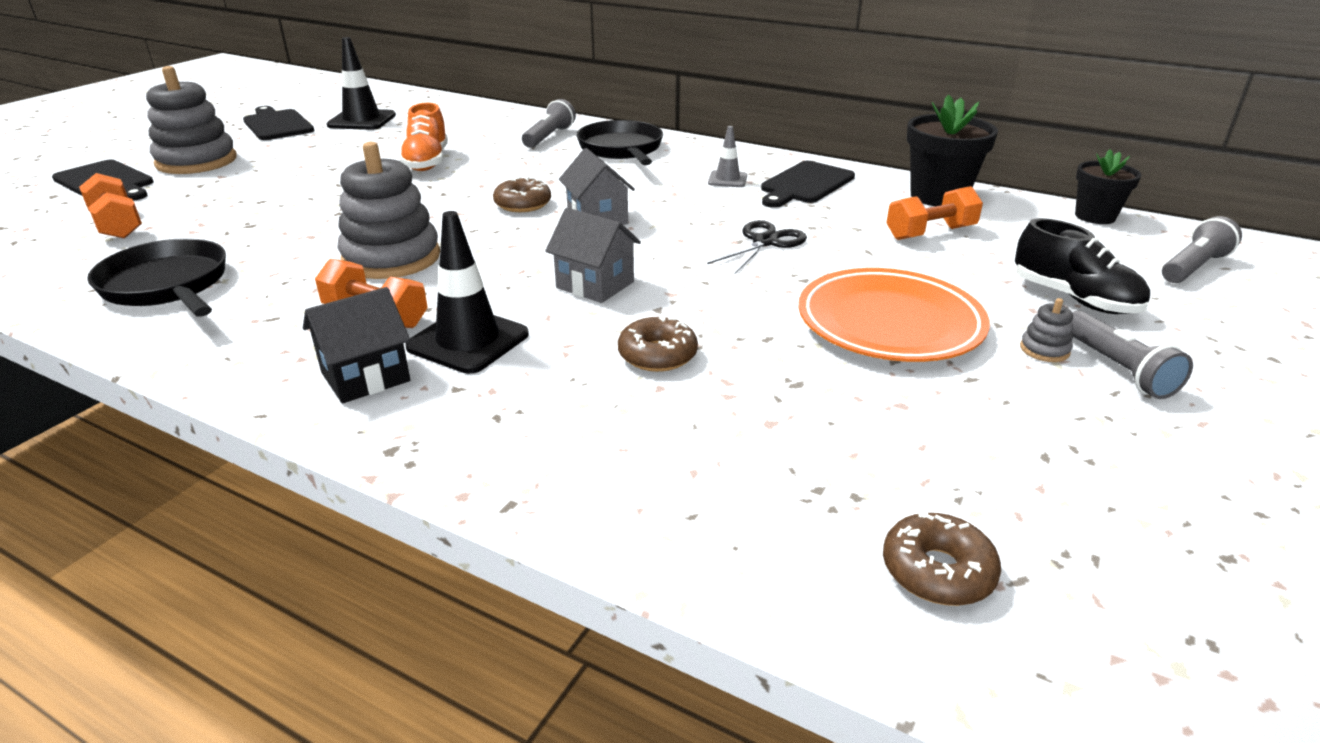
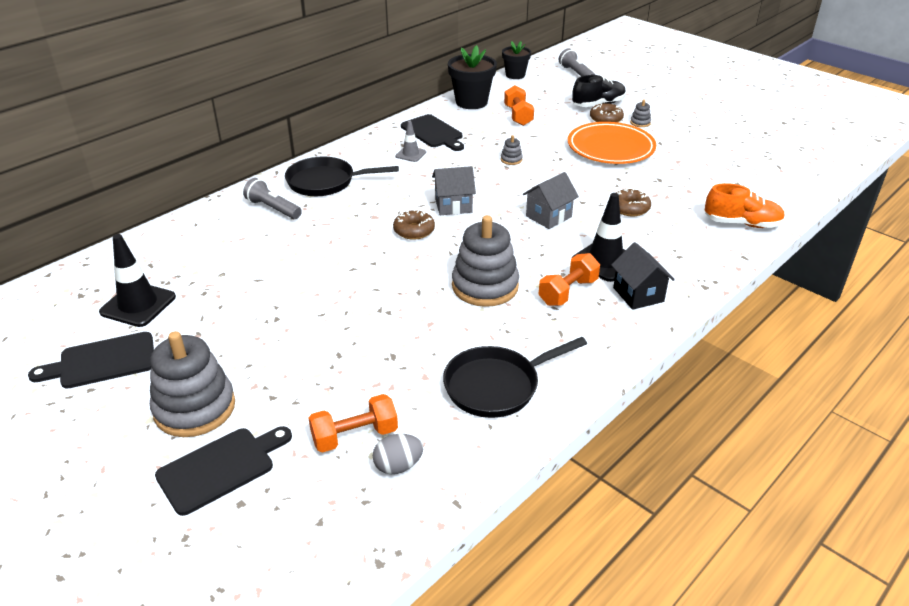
camera: 75 degrees left, 5 degrees up
orange shoe [399,103,448,171] -> orange shoe moved to [705,183,785,228]
black scissors [707,220,807,275] -> grey stacking toy [501,135,523,165]
brown donut [883,510,1001,606] -> brown donut moved to [590,103,624,122]
grey flashlight [1072,311,1193,399] -> none
none -> grey egg [373,434,423,475]

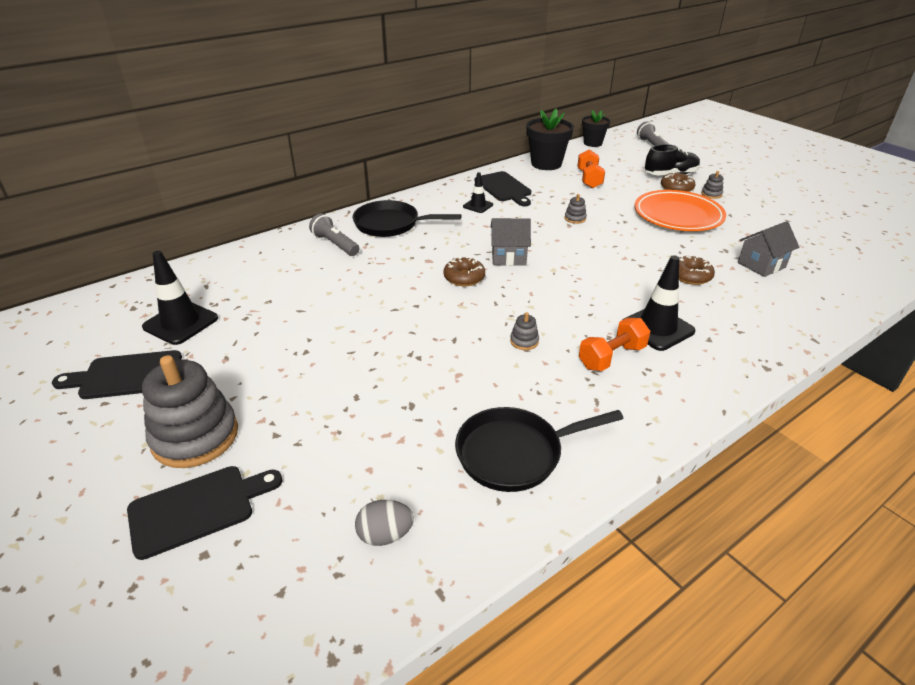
camera: 10 degrees right, 0 degrees up
orange dumbbell [309,394,398,453] -> none
grey traffic cone [395,121,426,162] -> black traffic cone [463,172,493,213]
grey stacking toy [452,215,519,307] -> grey stacking toy [510,312,539,350], size x0.41
grey house [523,172,579,229] -> grey house moved to [738,221,799,277]
black house [611,242,675,310] -> none
orange shoe [705,183,785,228] -> none

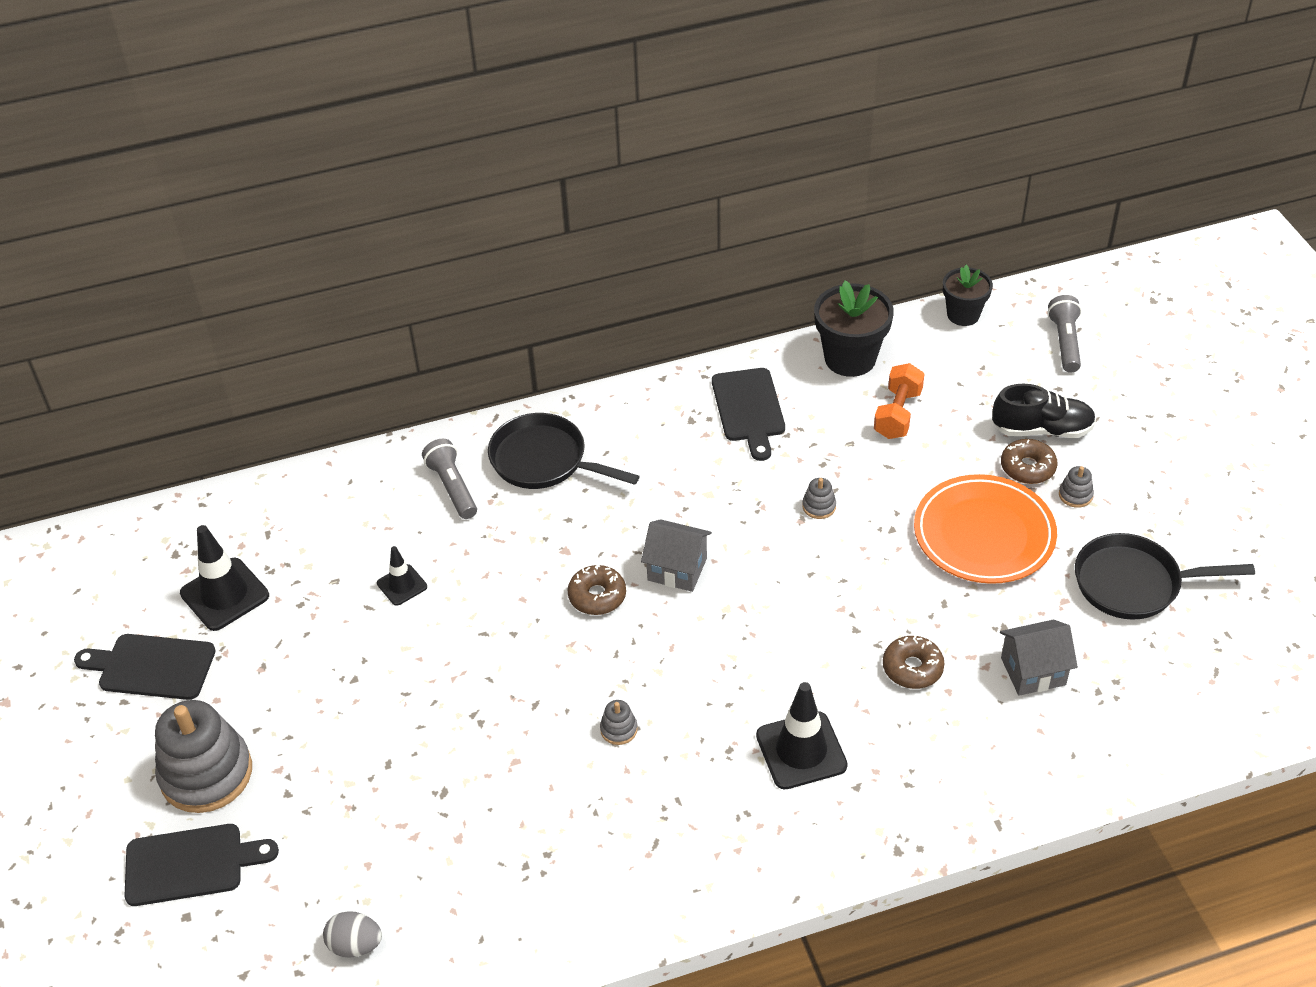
camera: 20 degrees right, 10 degrees up
black pan [455,407,624,492] -> black pan moved to [1075,533,1255,620]
black traffic cone [463,172,493,213] -> black traffic cone moved to [377,546,427,606]
orange dumbbell [579,318,650,371] -> none

